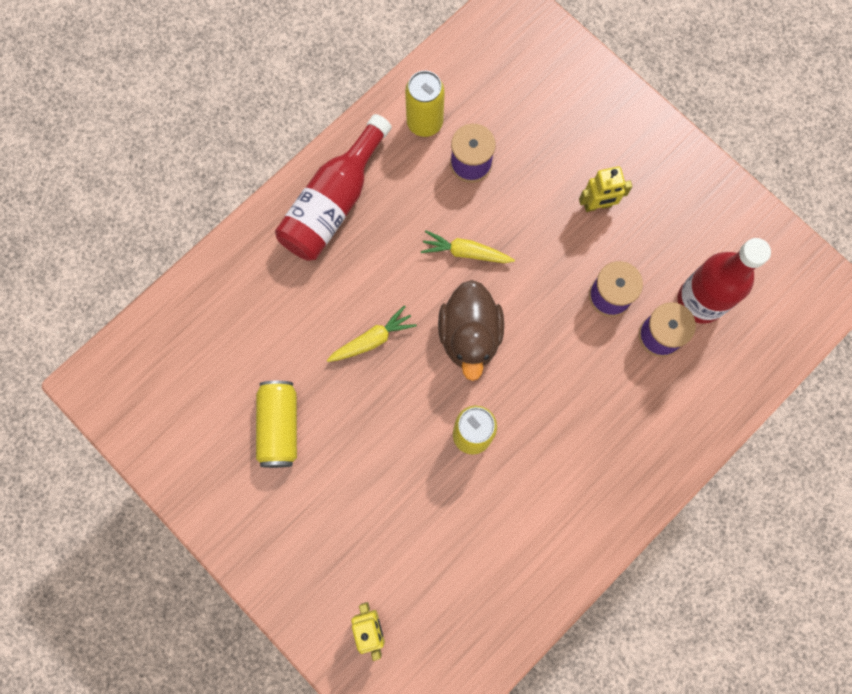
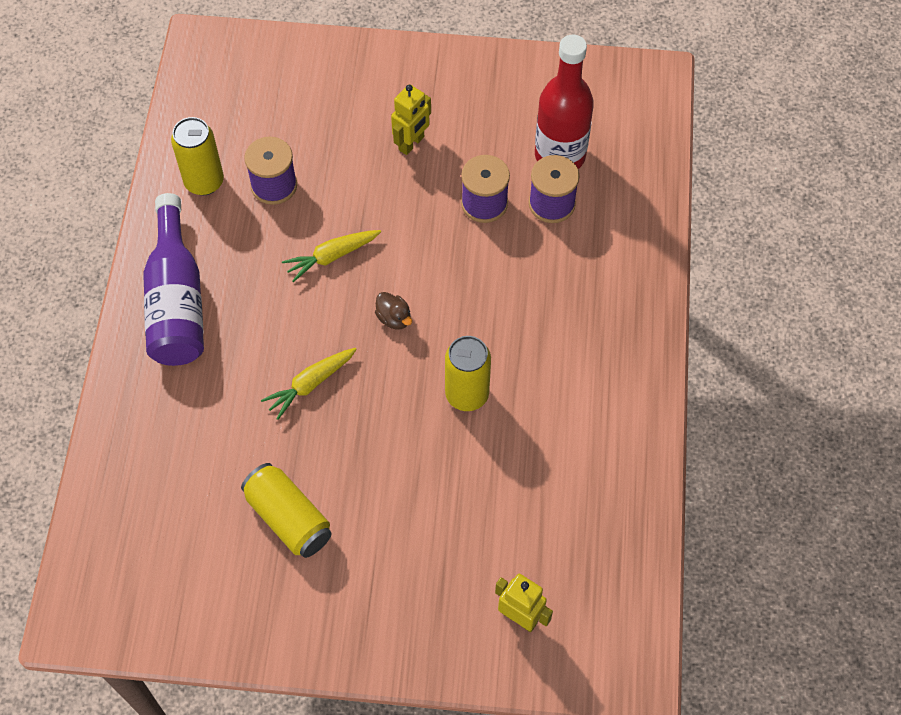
camera: 40 degrees left, 15 degrees down
red bottle [275,114,392,261] -> purple bottle [143,193,204,366]
yellow carrot [327,305,417,362] -> yellow carrot turned 150 degrees counterclockwise [261,348,357,420]
brown duck [438,280,504,381] -> brown duck [375,292,412,330], size x0.45

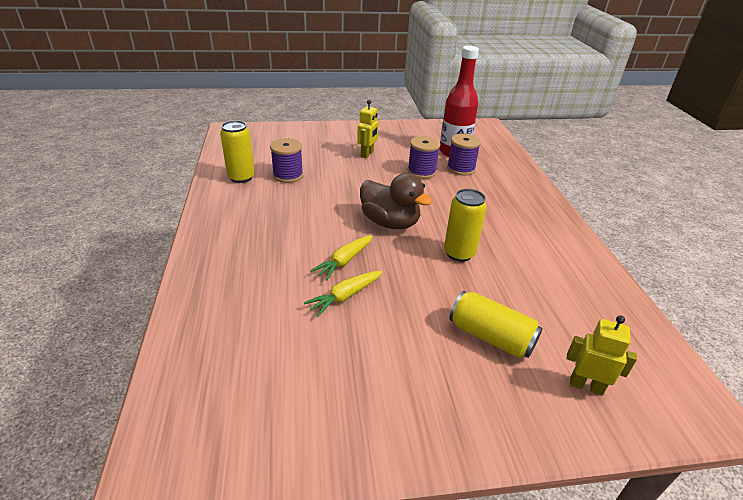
camera: 15 degrees left, 25 degrees down
purple bottle [143,193,204,366] -> none
yellow can [241,463,332,558] -> yellow can moved to [449,291,542,358]
yellow carrot [282,230,381,282] -> yellow carrot moved to [304,271,382,317]
brown duck [375,292,412,330] -> brown duck [360,173,433,229], size x2.24

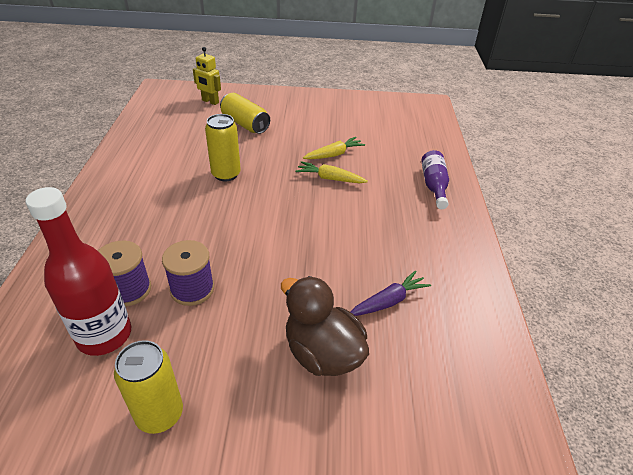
camera: 170 degrees left, 5 degrees up
yellow can [220,120,255,183] -> yellow can moved to [114,340,183,434]
purple spool [270,138,303,183] -> purple carrot [351,270,431,316]
yellow carrot [310,235,372,280] -> yellow carrot turned 120 degrees counterclockwise [296,161,368,183]
yellow robot [357,100,379,158] -> none
brown duck [360,173,433,229] -> brown duck moved to [281,276,369,376]
none -> purple bottle [421,150,449,209]

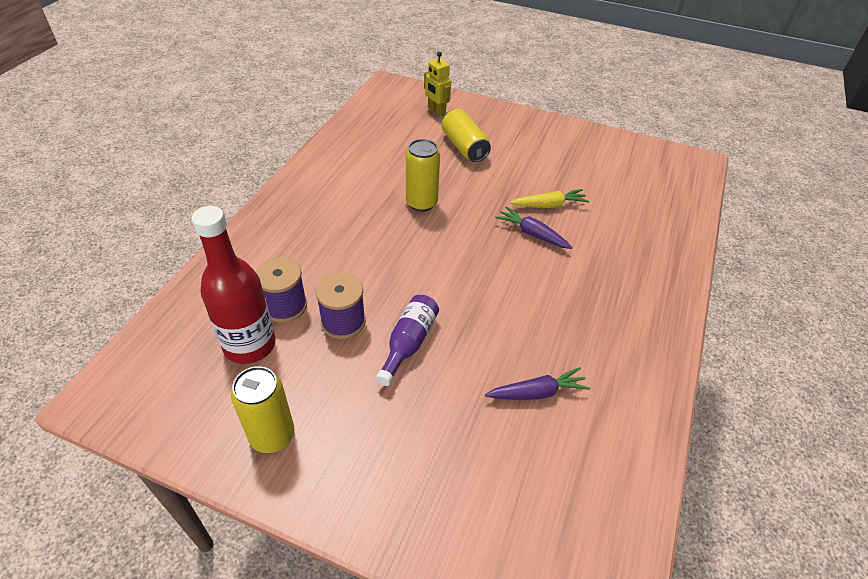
camera: 20 degrees right, 5 degrees up
brown duck [281,276,369,376] -> none
yellow carrot [296,161,368,183] -> purple carrot [495,207,572,249]
purple bottle [421,150,449,209] -> purple bottle moved to [376,295,439,386]

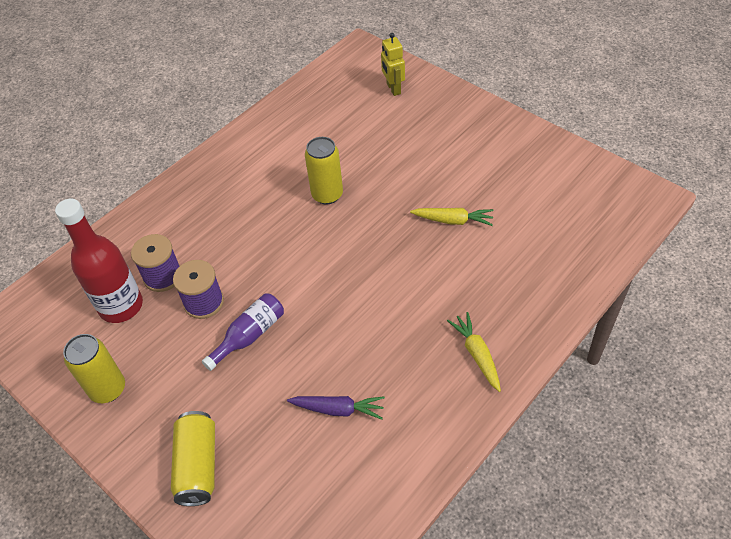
camera: 25 degrees right, 5 degrees up
yellow can [442,109,491,162] -> yellow can moved to [171,411,215,506]
purple carrot [495,207,572,249] -> none
none -> yellow carrot [447,312,501,392]

